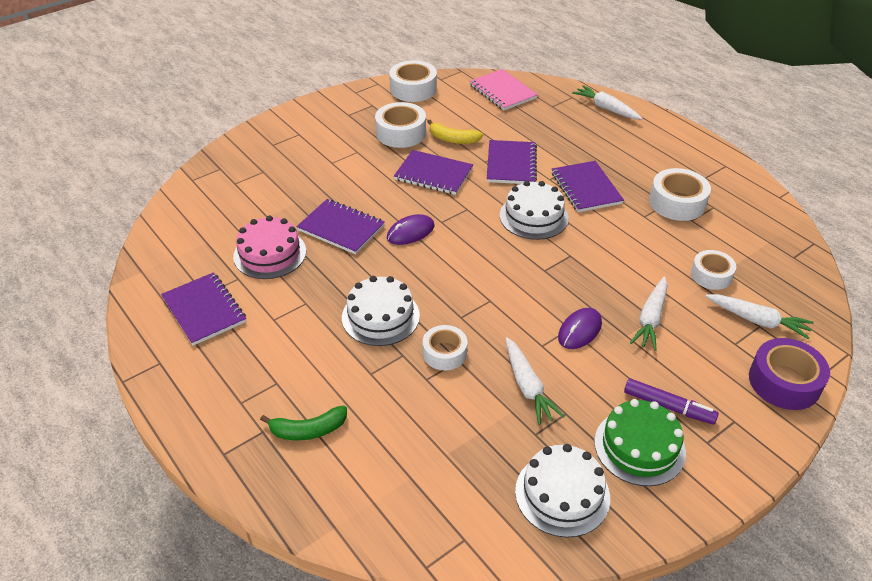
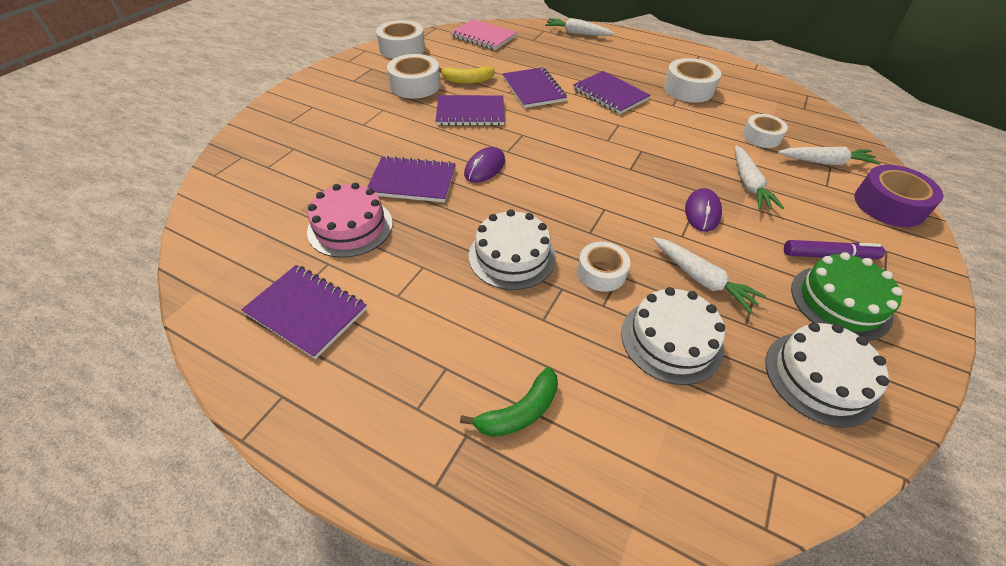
camera: 25 degrees left, 5 degrees up
white cake [500,181,569,240] -> white cake moved to [621,287,725,385]

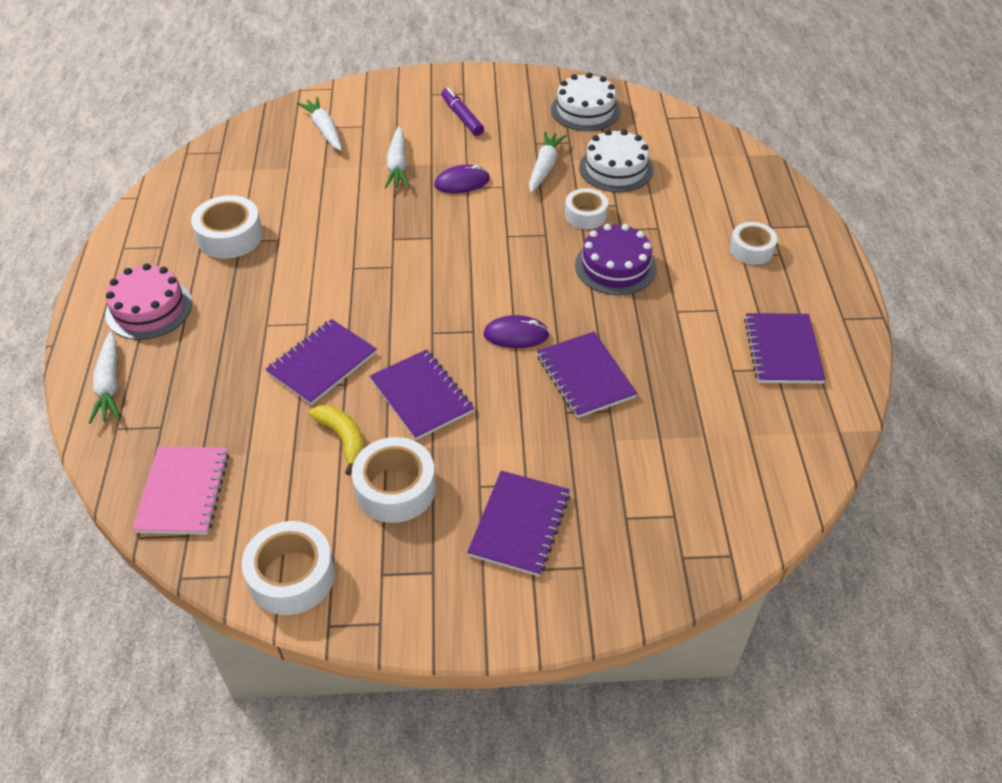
camera: 120 degrees left, 0 degrees up
pink cake [307,183,393,258] -> pink cake moved to [105,263,192,340]
green banana [460,367,558,437] -> none
white cake [469,209,556,290] -> purple cake [575,224,656,295]
purple notebook [573,71,651,114] -> purple notebook moved to [467,471,570,576]
white carrot [735,146,784,210] -> white carrot turned 120 degrees clockwise [385,127,410,188]
white tape [743,114,788,148] -> white tape moved to [730,222,777,264]
green cake [791,252,903,341] -> none
purple tape [854,165,944,227] -> none

